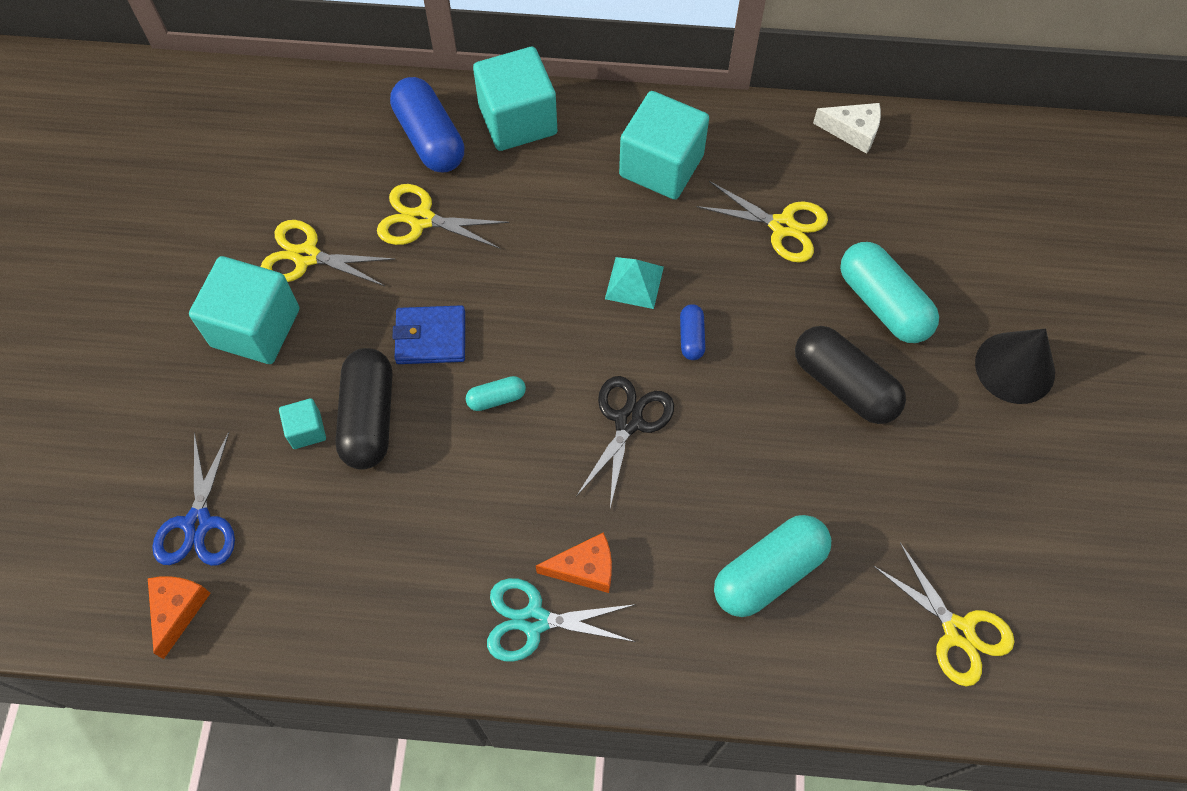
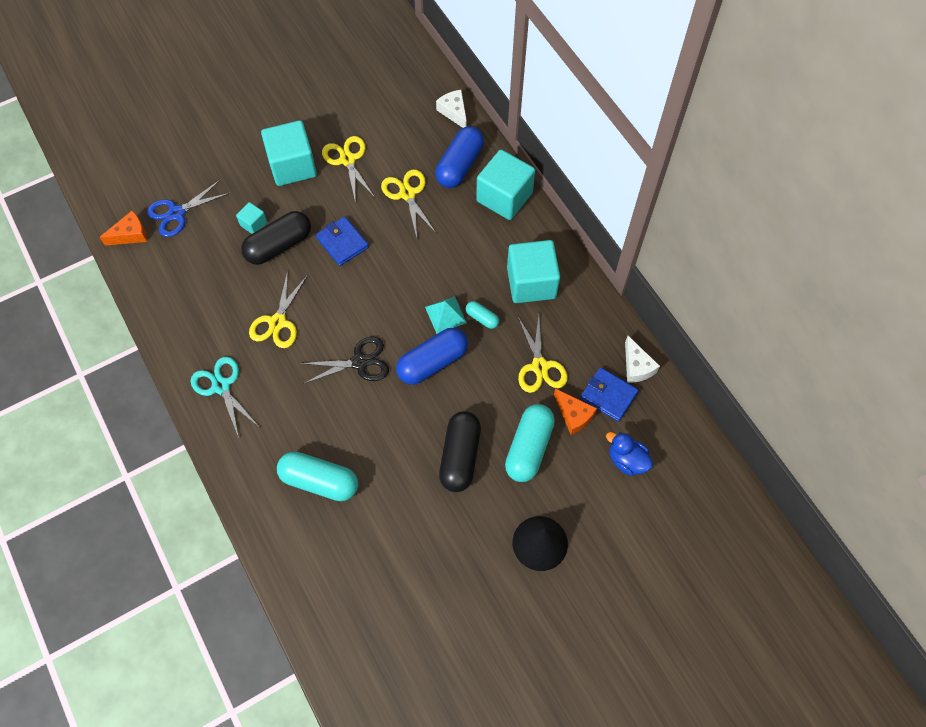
camera: 55 degrees right, 0 degrees up
turquoise capsule [466,376,526,411] -> turquoise capsule moved to [466,301,499,329]
orange cheese [536,532,612,593] -> orange cheese moved to [554,388,597,435]
blue capsule [680,304,705,360] -> blue capsule [396,328,468,385], size x2.04
yellow scissors [873,543,1014,686] -> yellow scissors moved to [249,271,308,348]
none -> white cheese [436,90,467,128]
none -> blue wallet [580,367,639,422]
none -> blue duck [606,432,653,476]

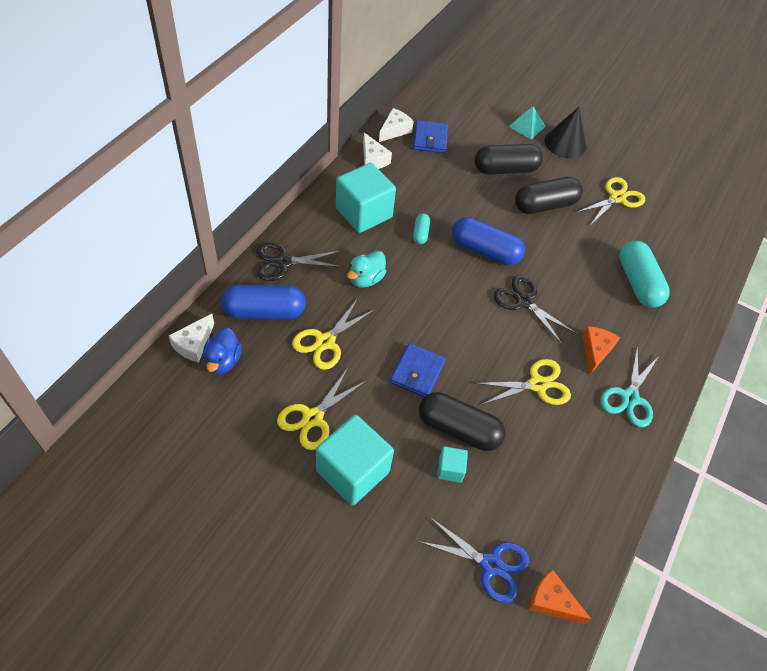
camera: 125 degrees left, 10 degrees down
turquoise pyramid [425,297,467,334] -> turquoise pyramid moved to [508,107,546,139]
turquoise cube [476,150,535,220] -> black scissors [257,243,342,281]
turquoise capsule [505,404,555,482] -> black capsule [474,144,543,174]
yellow scissors [518,315,568,393] -> yellow scissors moved to [576,177,645,224]
orange cheese [554,388,597,435] -> orange cheese moved to [582,326,620,374]
blue duck [606,432,653,476] -> blue duck moved to [203,327,242,374]
none -> turquoise duck [347,251,386,288]
none -> white cheese [363,133,392,169]

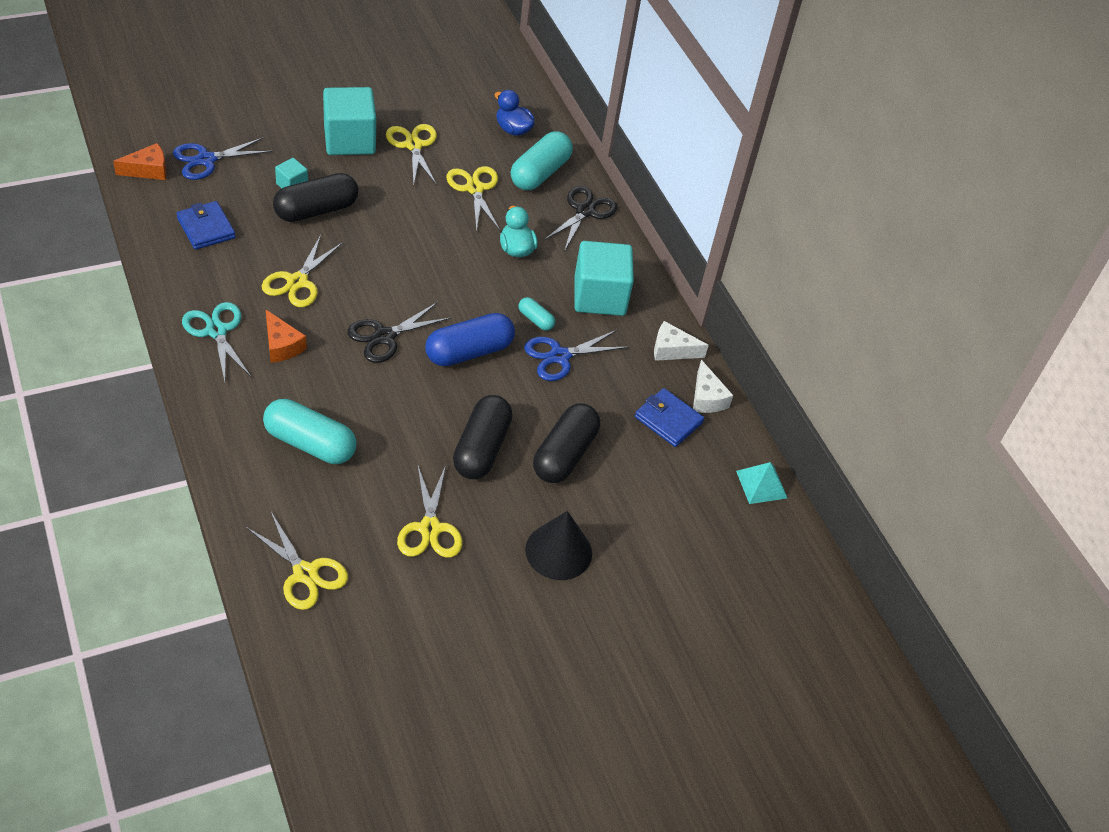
camera: 125 degrees right, 5 degrees down
white cheese [168,314,214,363] -> none
blue capsule [221,285,306,319] -> turquoise capsule [511,131,573,190]
blue wallet [390,343,446,397] -> blue wallet moved to [176,201,236,250]
black scissors [494,275,576,344] -> black scissors turned 150 degrees clockwise [347,302,452,363]
turquoise pyramid [508,107,546,139] -> turquoise pyramid moved to [736,462,787,504]
none -> yellow scissors [246,512,348,610]
none -> blue scissors [524,330,628,381]

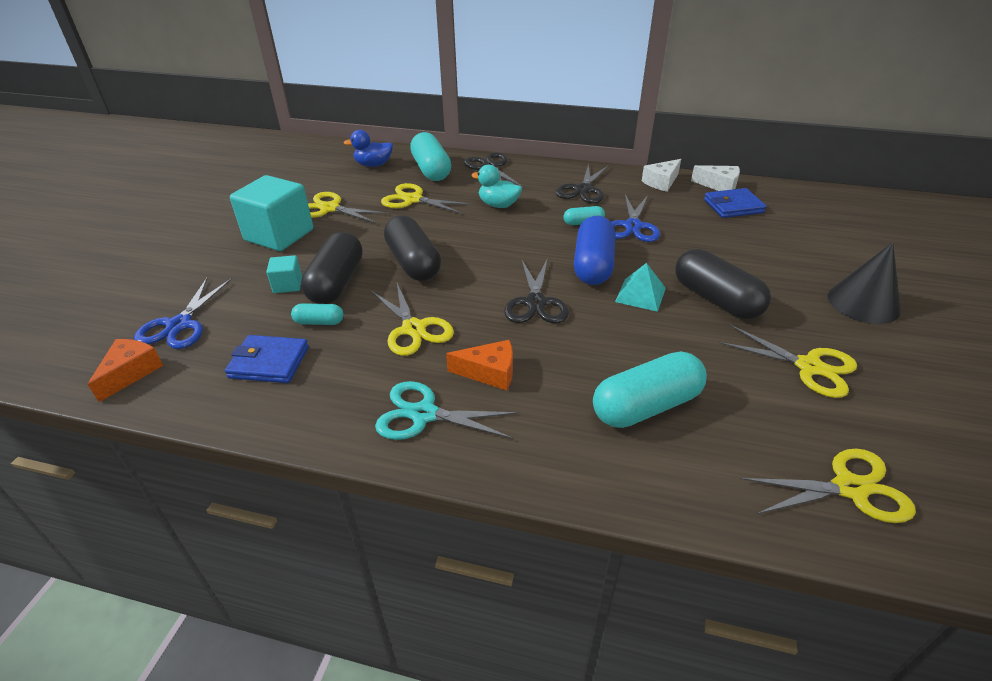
camera: 45 degrees left, 10 degrees down
black capsule [533,403,600,483] -> black capsule moved to [384,215,441,281]
turquoise cube [574,241,634,316] -> black scissors [555,163,609,204]
turquoise pyramid [736,462,787,504] -> turquoise pyramid moved to [615,263,666,312]
none -> turquoise capsule [291,303,344,325]

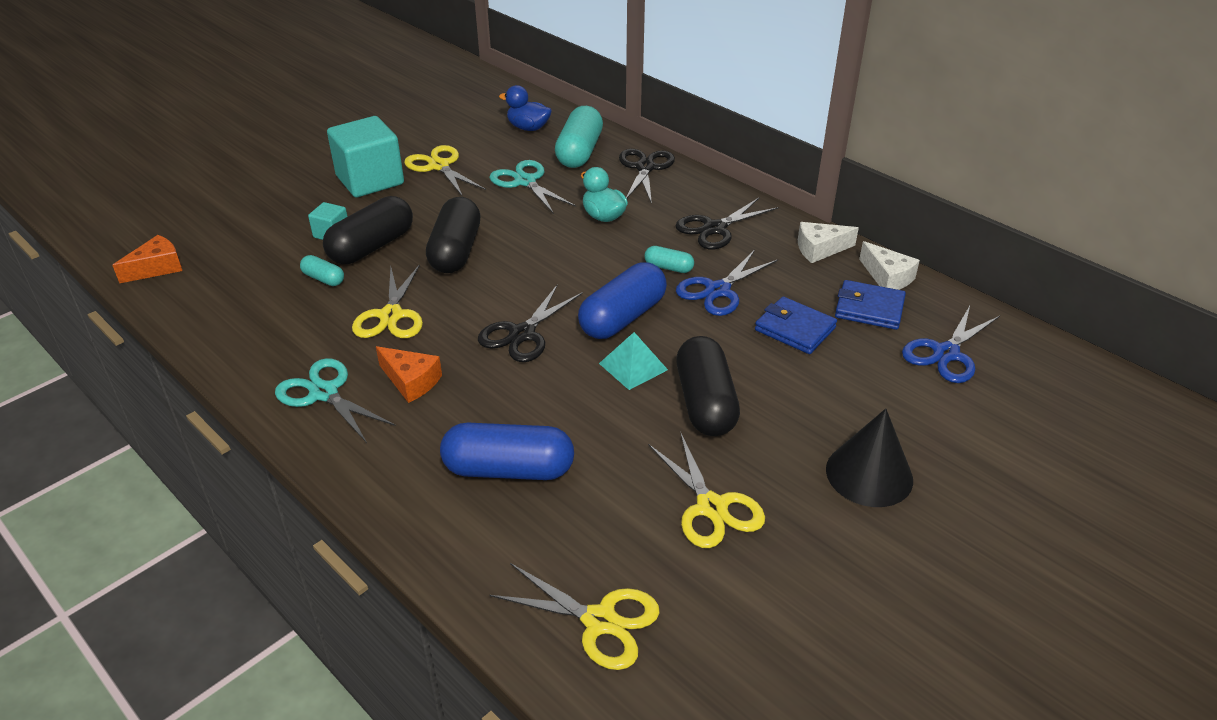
camera: 30 degrees right, 0 degrees up
blue scissors [134,278,232,349] -> blue scissors moved to [902,306,1000,383]
blue wallet [225,335,309,383] -> blue wallet moved to [755,297,837,354]
yellow scissors [381,183,472,214] -> turquoise scissors [489,160,576,214]
turquoise capsule [593,351,707,428] -> blue capsule [440,423,574,480]

